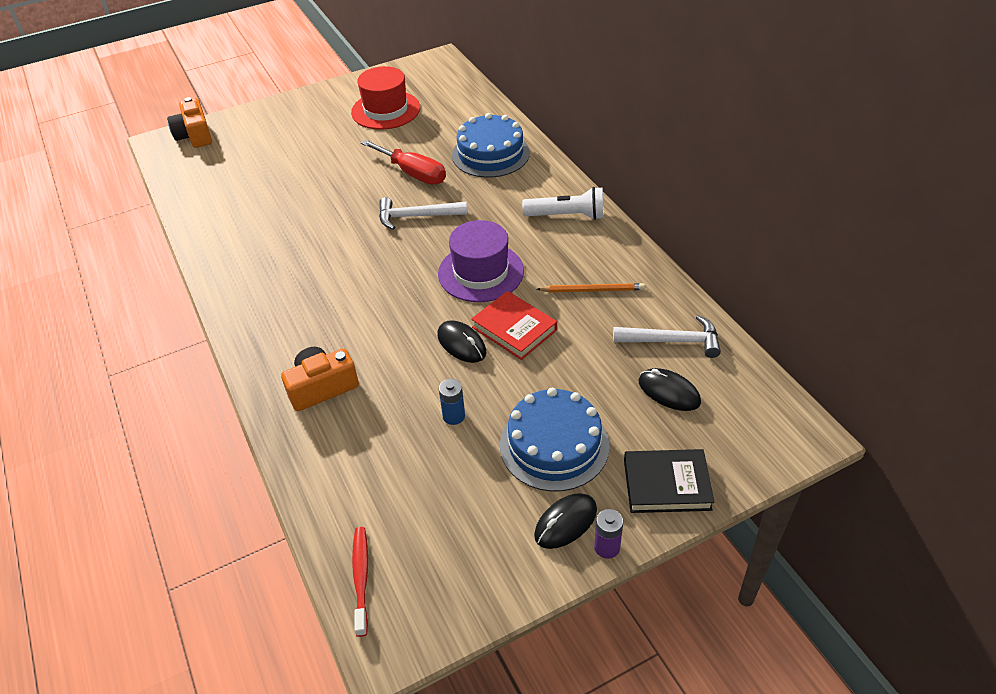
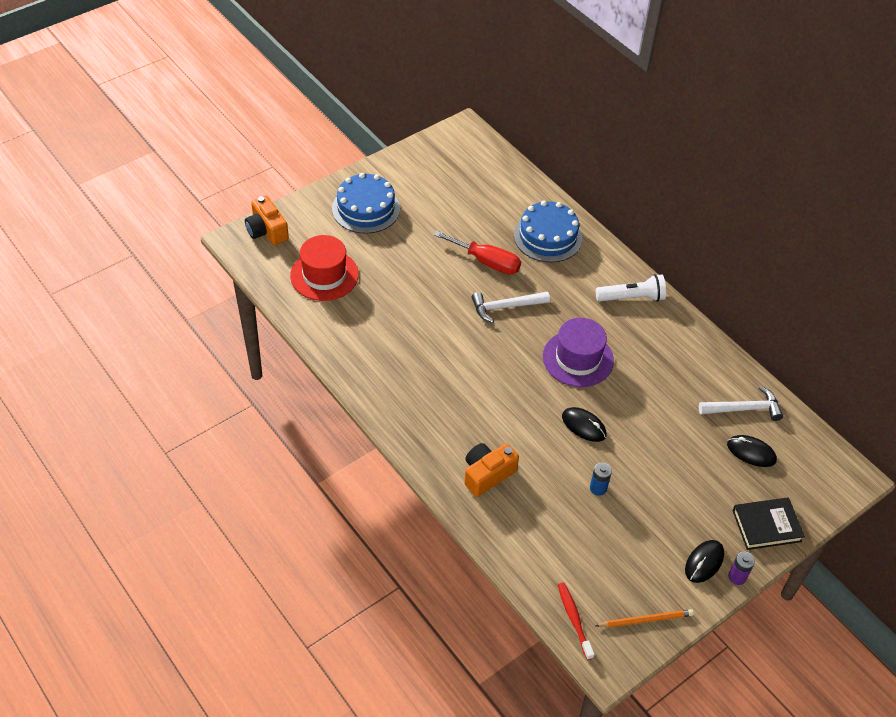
camera: 15 degrees left, 5 degrees up
red hat [351,66,420,130] -> red hat moved to [290,235,359,301]
red book [471,291,557,360] -> none
blue cake [500,388,609,492] -> blue cake moved to [332,173,400,234]
orange pencil [536,283,645,292] -> orange pencil moved to [596,609,694,628]

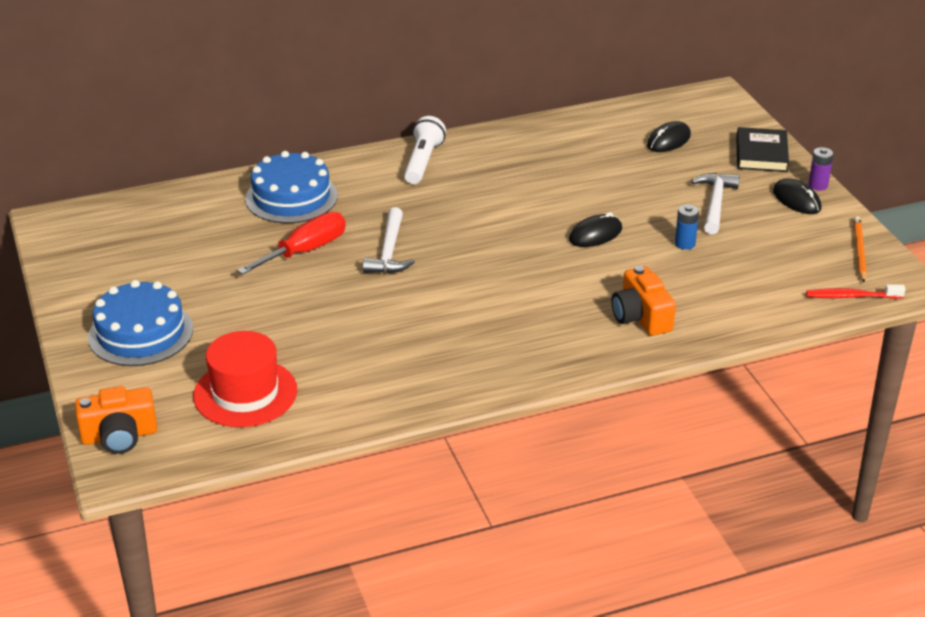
camera: 70 degrees left, 15 degrees down
purple hat [543,318,614,387] -> none
white hammer [699,386,783,421] -> white hammer moved to [691,173,740,235]

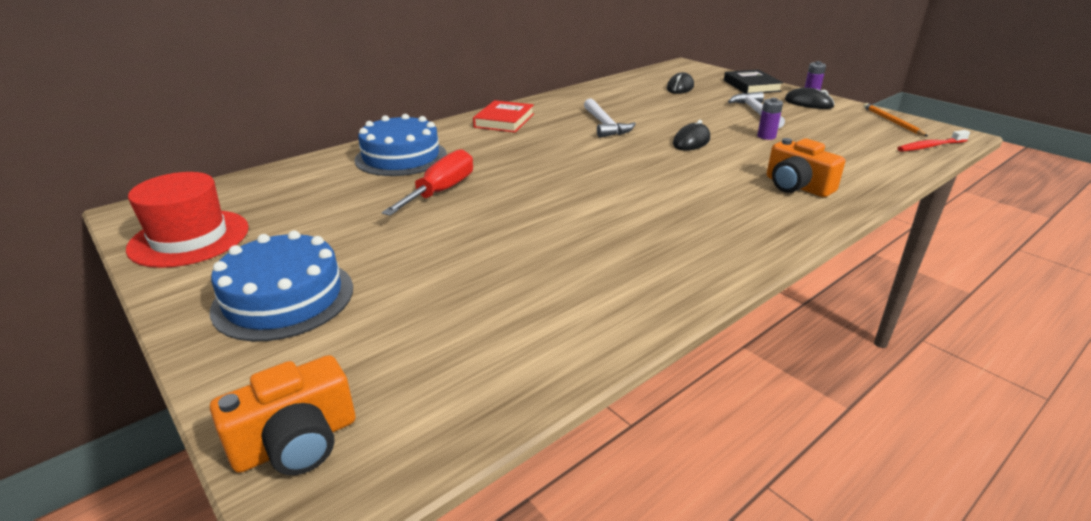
camera: 20 degrees left, 5 degrees down
red hat [193,331,297,427] -> red hat moved to [126,172,249,268]
white hammer [362,207,415,274] -> white hammer moved to [584,99,636,138]
white flashlight [404,116,446,184] -> red book [473,100,534,132]
blue battery [675,204,699,250] -> purple battery [757,98,783,140]

